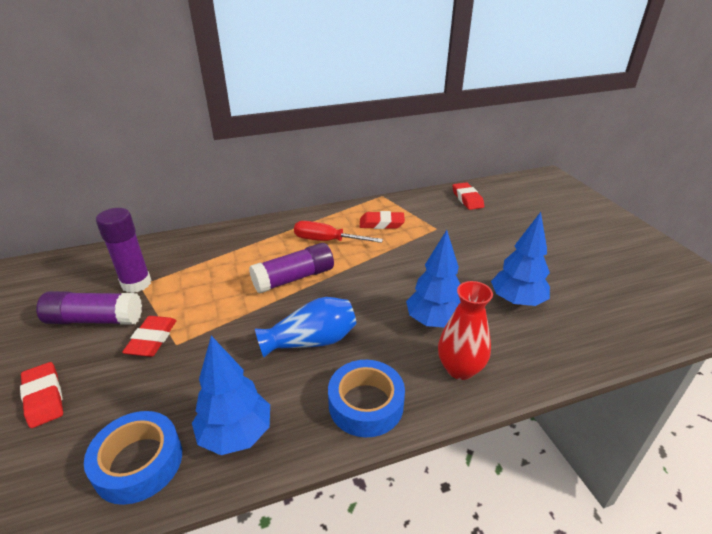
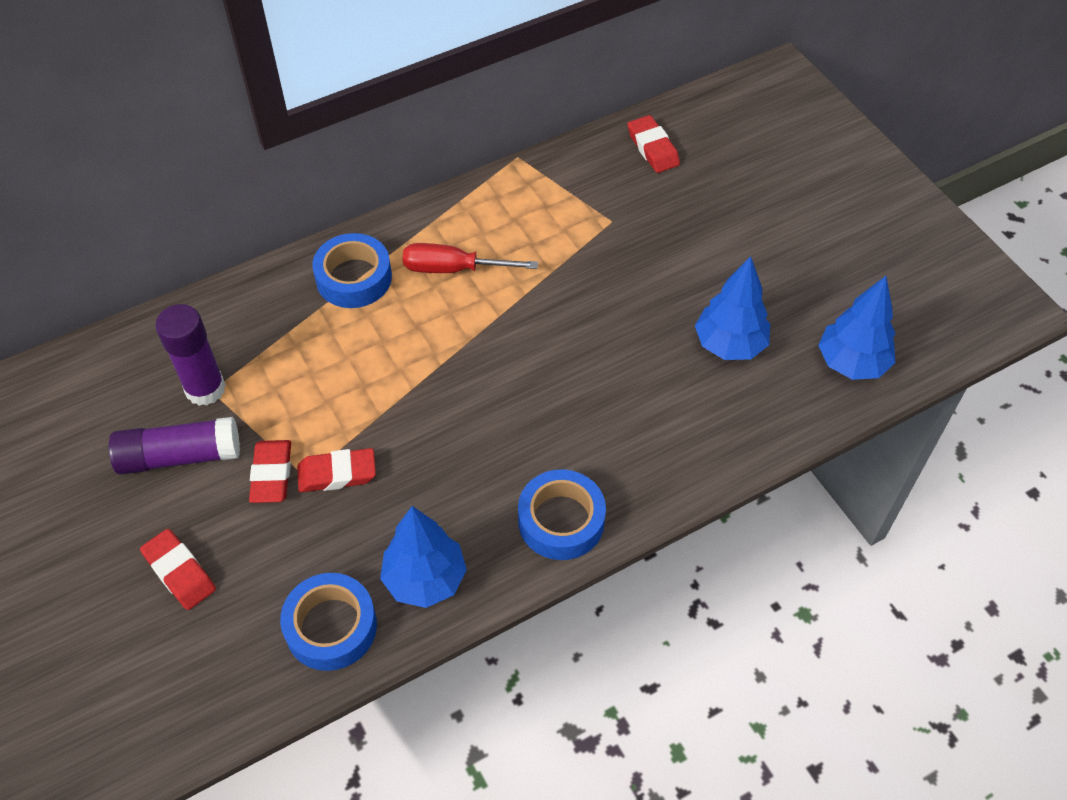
camera: 10 degrees left, 20 degrees up
purple glue stick [249,243,334,294] -> none
blue vase [255,297,356,357] -> none
red eraser [360,211,405,229] -> red eraser moved to [297,448,376,492]
blue tree [406,230,460,328] -> blue tree moved to [818,276,896,380]
red vase [438,281,493,380] -> none
none -> blue tape [312,233,392,308]

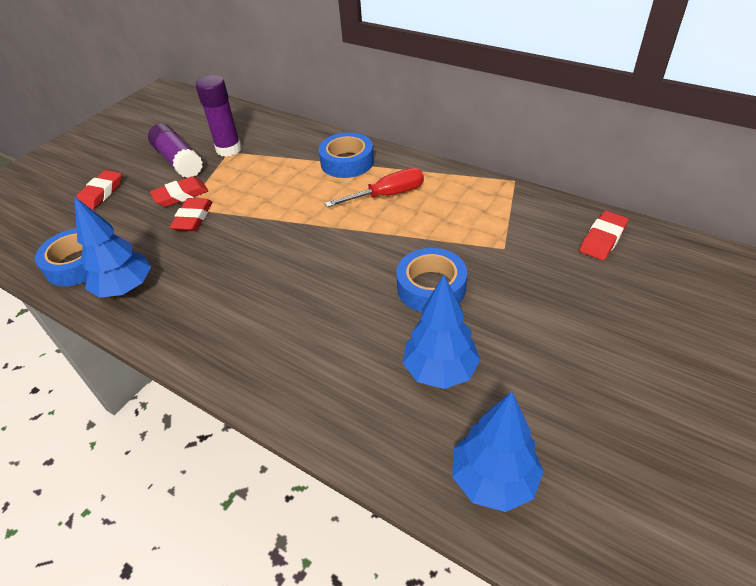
camera: 65 degrees right, 10 degrees down
red eraser [297,448,376,492] -> red eraser turned 45 degrees clockwise [169,198,212,231]
red screwdriver [403,243,538,273] -> red screwdriver turned 90 degrees clockwise [325,168,424,207]
blue tape [518,469,606,560] -> blue tape moved to [396,248,467,312]

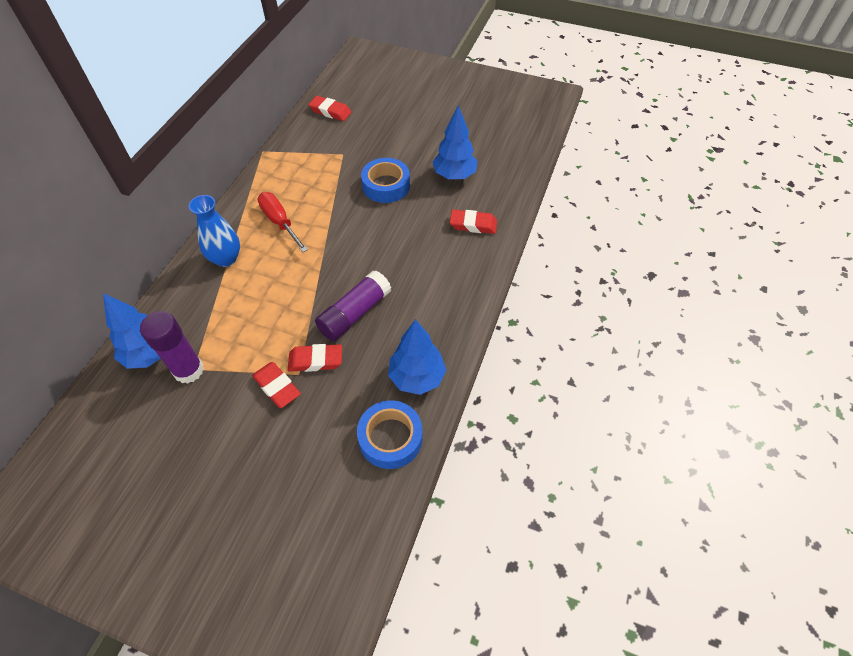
camera: 105 degrees left, 10 degrees up
red eraser [76,170,121,210] -> red eraser moved to [450,210,497,234]
purple glue stick [148,124,203,178] -> purple glue stick moved to [315,270,391,341]
blue tape [318,132,374,178] -> blue vase [189,195,240,267]
blue tree [452,392,544,512] -> blue tree moved to [103,293,161,369]

